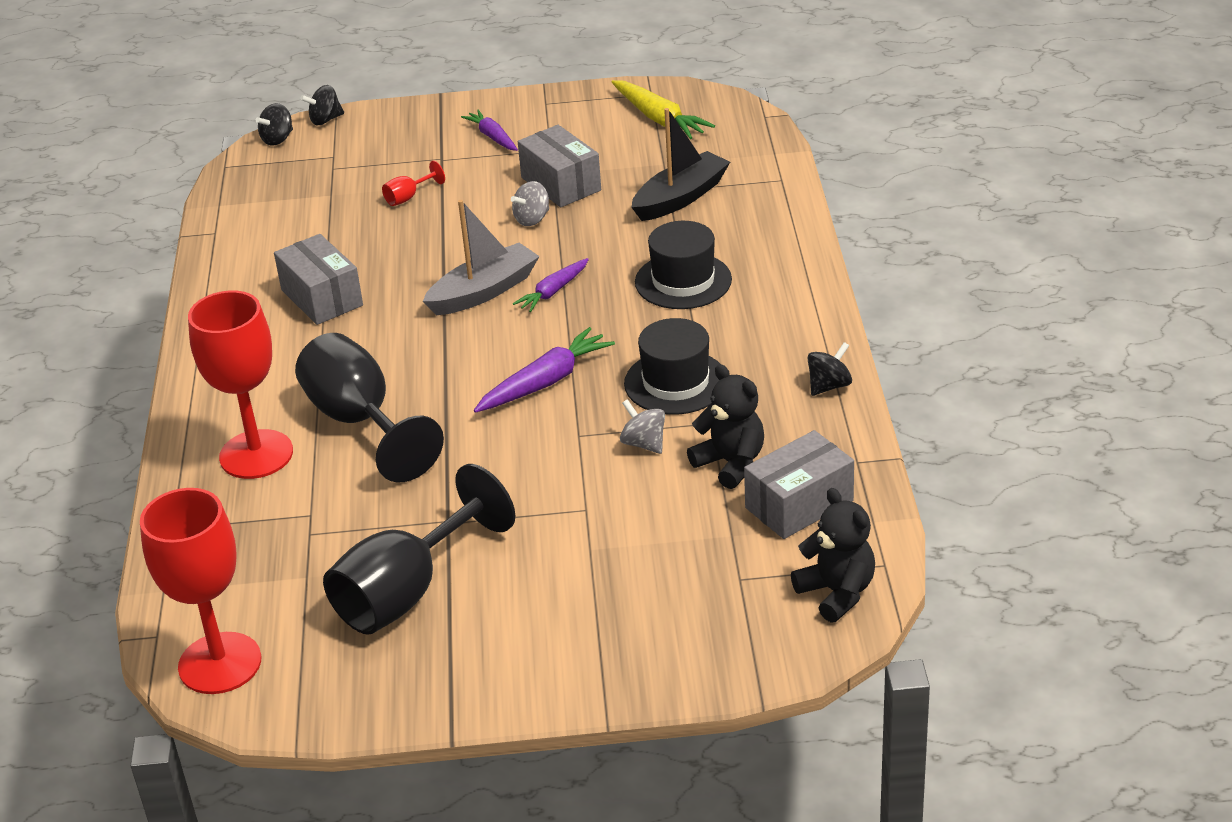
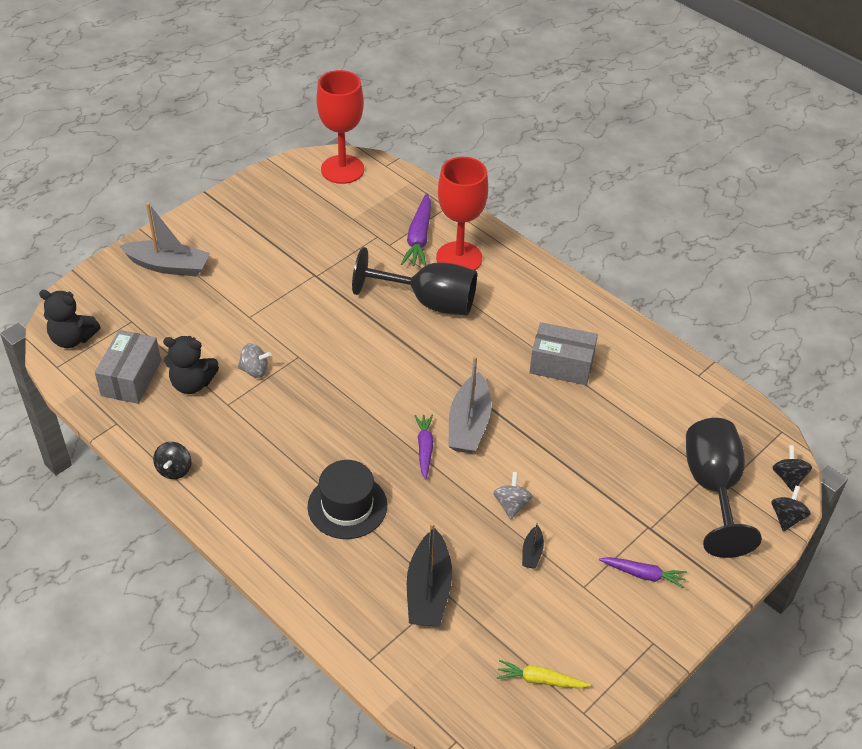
camera: 135 degrees right, 10 degrees up
black goblet [323,464,515,635] -> black goblet moved to [686,418,762,558]
red goblet [382,161,445,206] -> none
purple carrot [474,327,615,413] -> purple carrot moved to [401,193,431,266]
grey box [518,125,601,207] -> black boat [522,522,544,569]
yellow carrot [612,80,715,139] -> yellow carrot [496,660,591,689], size x0.65
black hat [624,318,720,415] -> none
none -> grey boat [119,203,210,277]

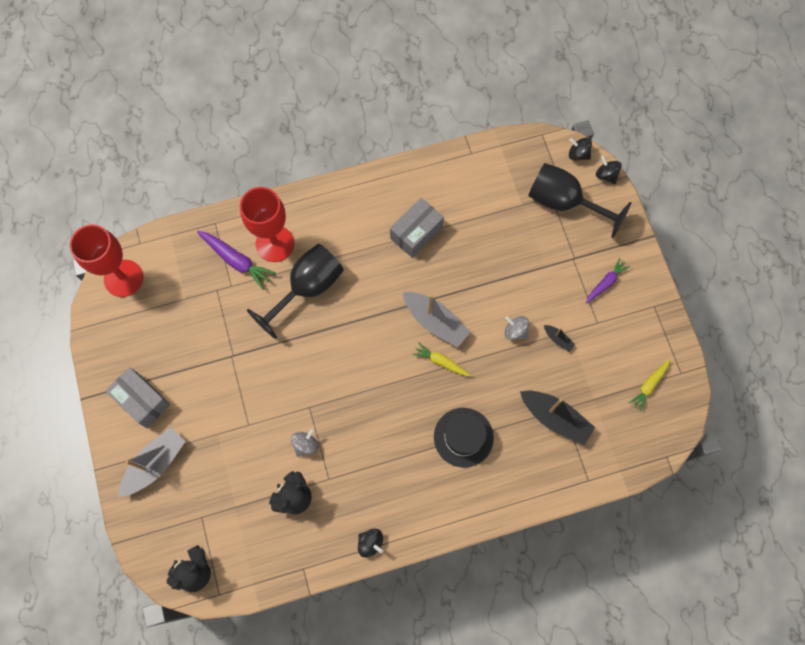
camera: 60 degrees left, 25 degrees up
grey box [95,330,161,404] -> grey box moved to [106,367,170,428]
purple carrot [414,415,433,480] -> yellow carrot [412,342,471,376]

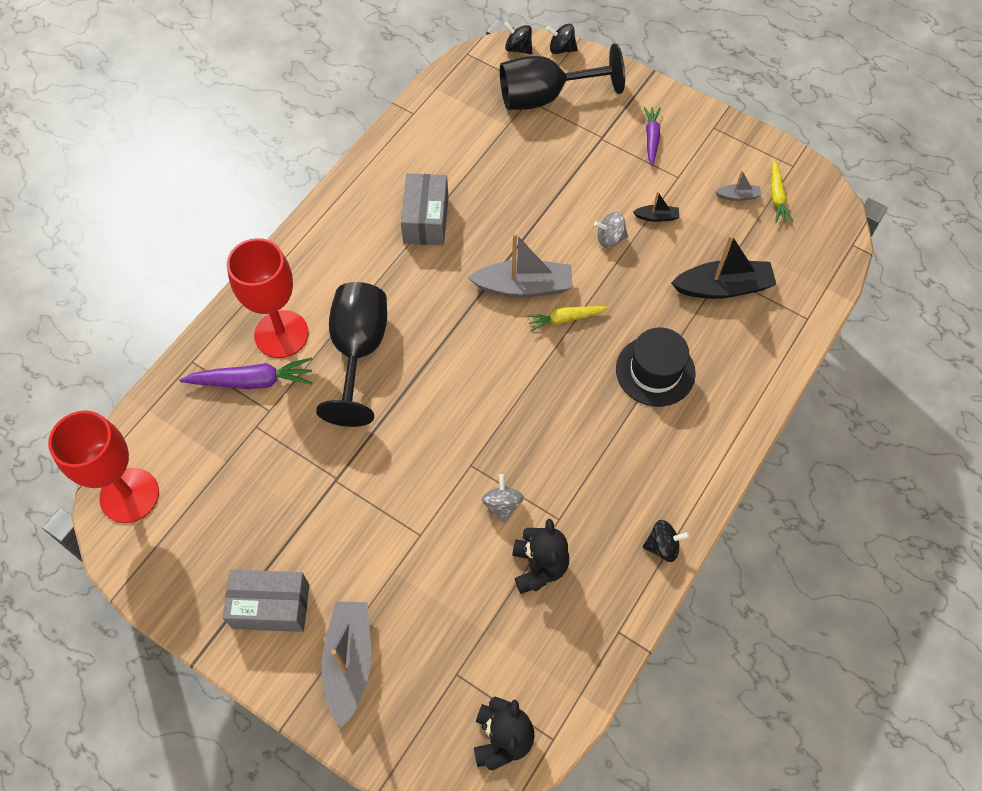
camera: 40 degrees left, 10 degrees down
black spinning top [569,138,592,161] -> black spinning top turned 45 degrees clockwise [504,22,532,54]
none -> grey boat [715,170,761,201]

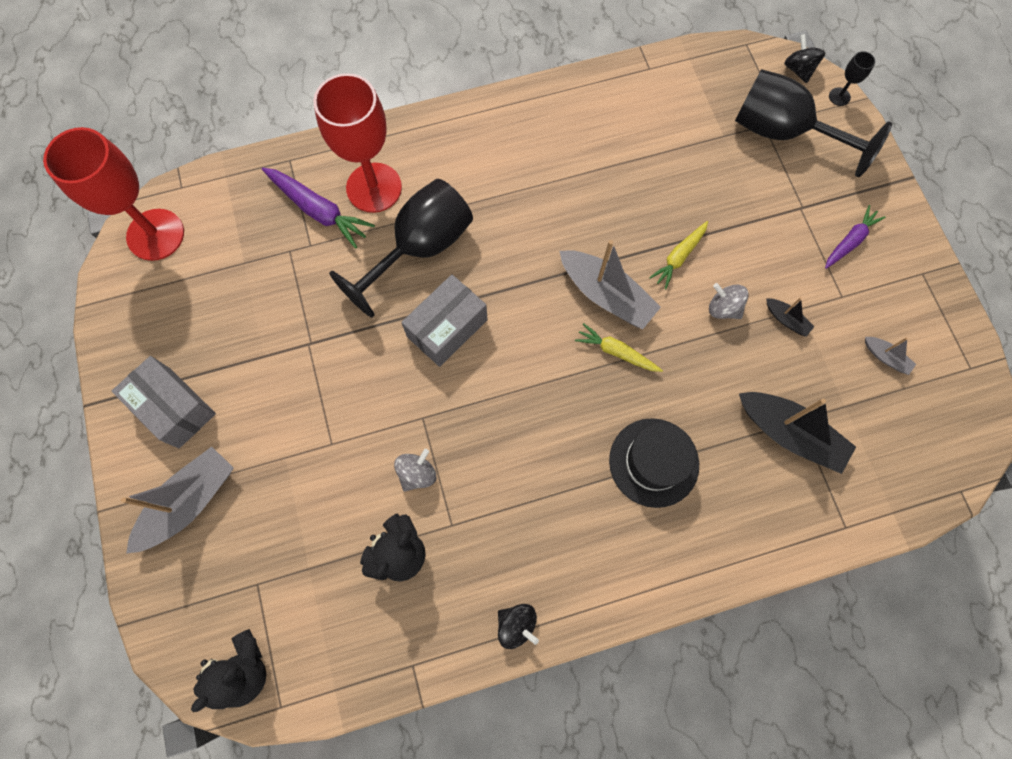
camera: 40 degrees right, 10 degrees up
grey box [401,173,448,246] -> grey box moved to [401,274,487,367]
black spinning top [546,24,578,54] -> black goblet [829,51,875,106]
yellow carrot [771,160,793,223] -> yellow carrot moved to [649,221,708,289]

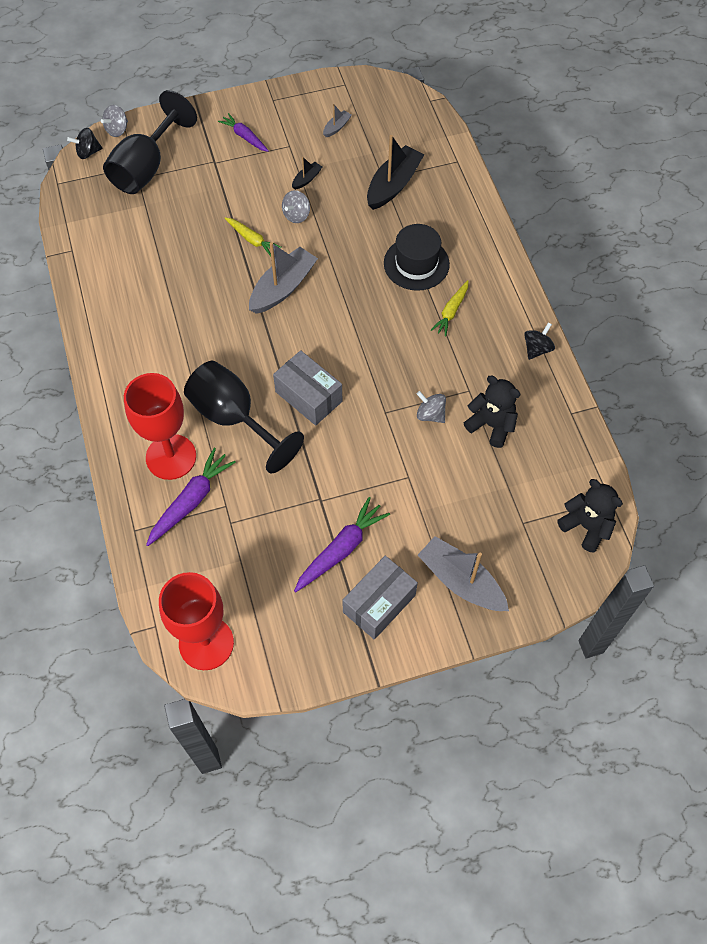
camera: 90 degrees left, 10 degrees down
yellow carrot [575,323,663,372] -> yellow carrot moved to [431,280,468,337]
black goblet [829,51,875,106] -> grey spinning top [101,105,128,137]
none -> purple carrot [294,497,390,592]

